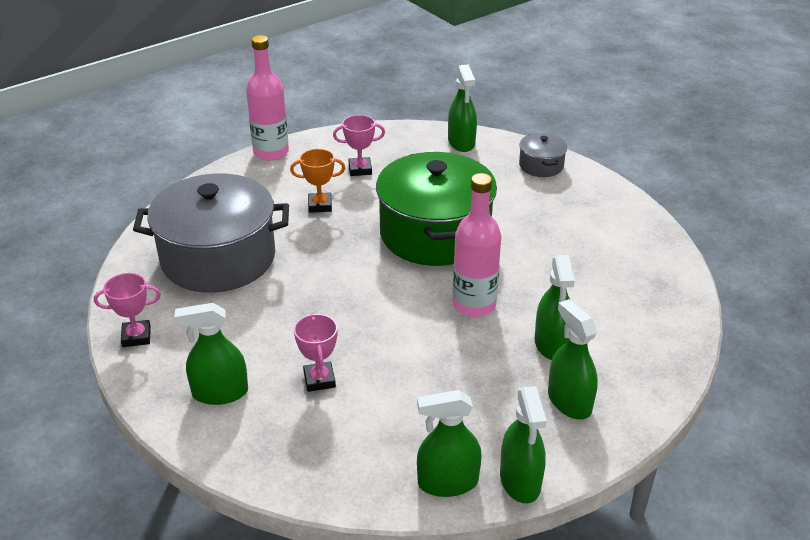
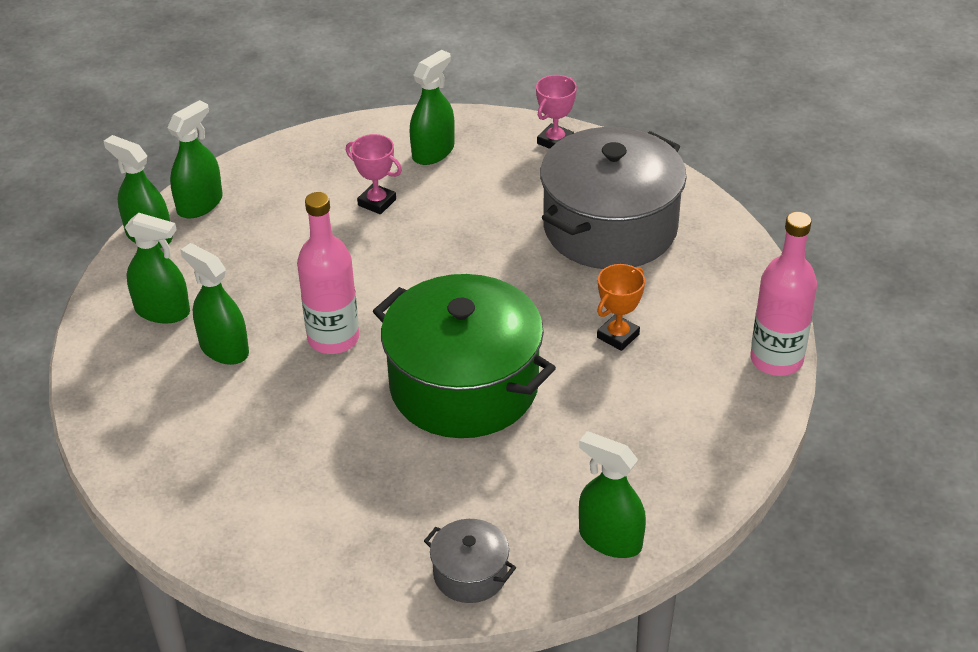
camera: 135 degrees right, 5 degrees up
pink trophy [333,115,385,176] -> none

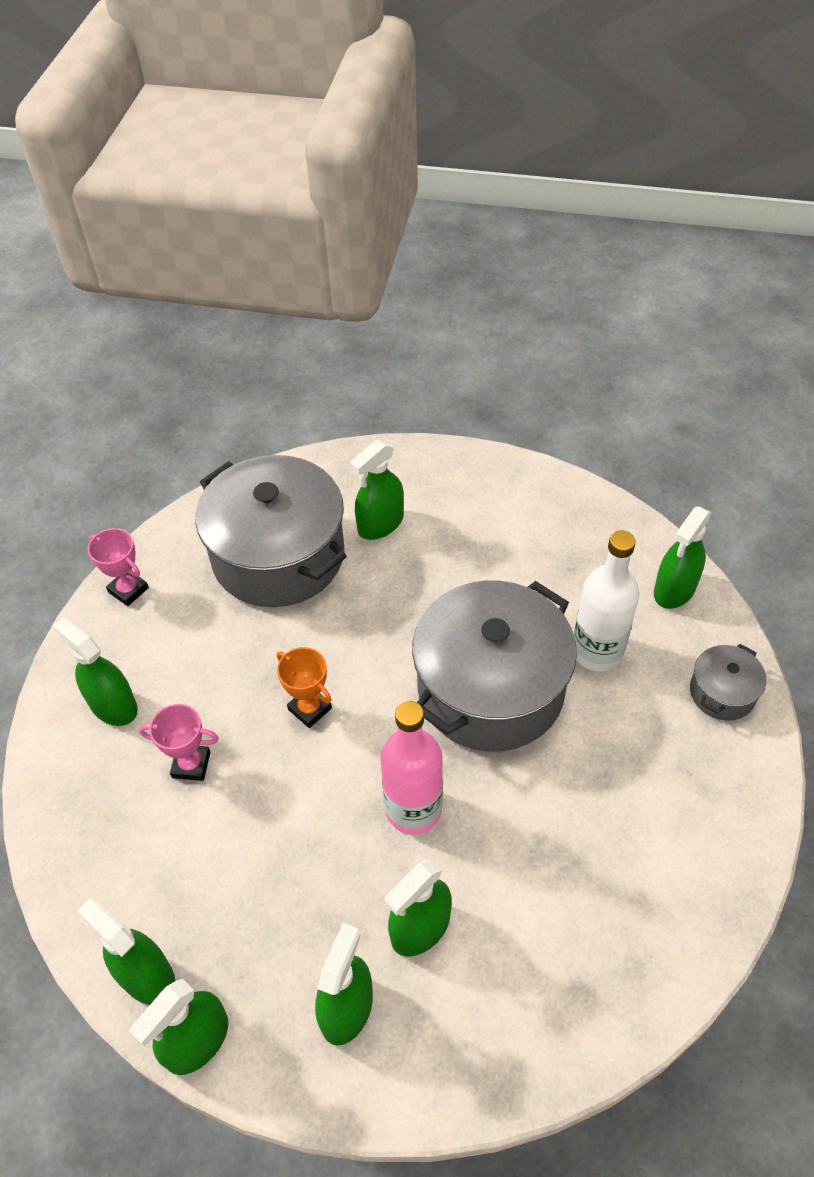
camera: 85 degrees left, 10 degrees up
pink trophy [346,134,402,214] -> pink trophy turned 60 degrees clockwise [139,704,219,781]
green pot [373,274,556,438] -> grey pot [412,581,577,752]
orange trophy [597,264,645,351] -> orange trophy moved to [277,647,332,728]
pink bottle [750,212,817,376] -> none
none -> green spray bottle [350,440,404,540]
none -> white bottle [574,530,639,672]

